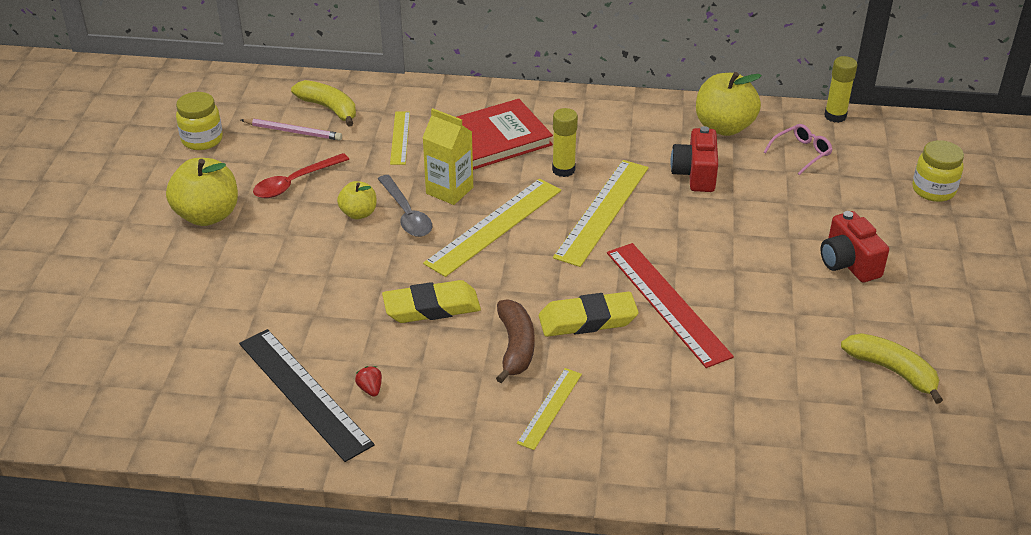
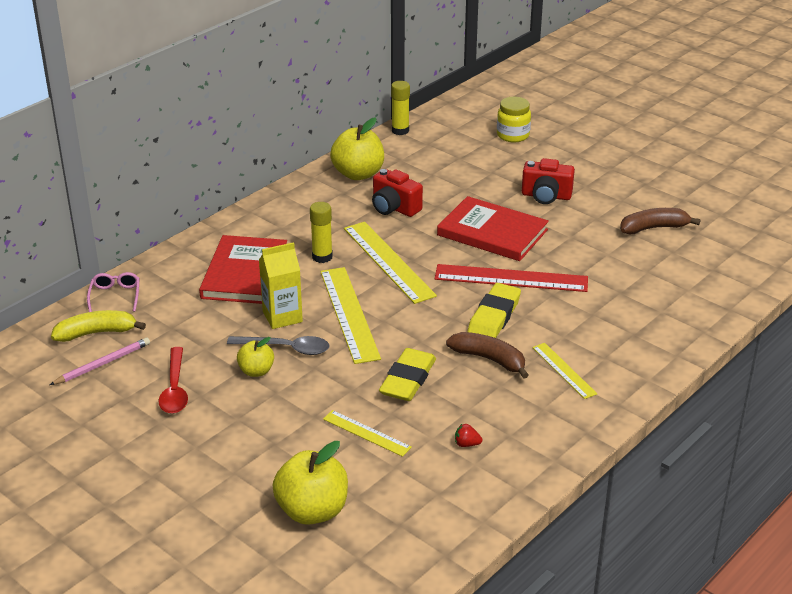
camera: 55 degrees left, 5 degrees down
yellow apple [166,158,238,226] -> yellow apple moved to [272,441,348,525]
yellow jar [176,92,223,150] -> none
black ruler [239,329,375,462] -> none
yellow ruler [390,111,410,165] -> yellow ruler moved to [323,410,412,457]
pink glasses [764,124,833,175] -> pink glasses moved to [87,272,140,312]
yellow banana [841,333,943,404] -> brown banana [620,208,701,234]
none -> red book [437,196,549,261]

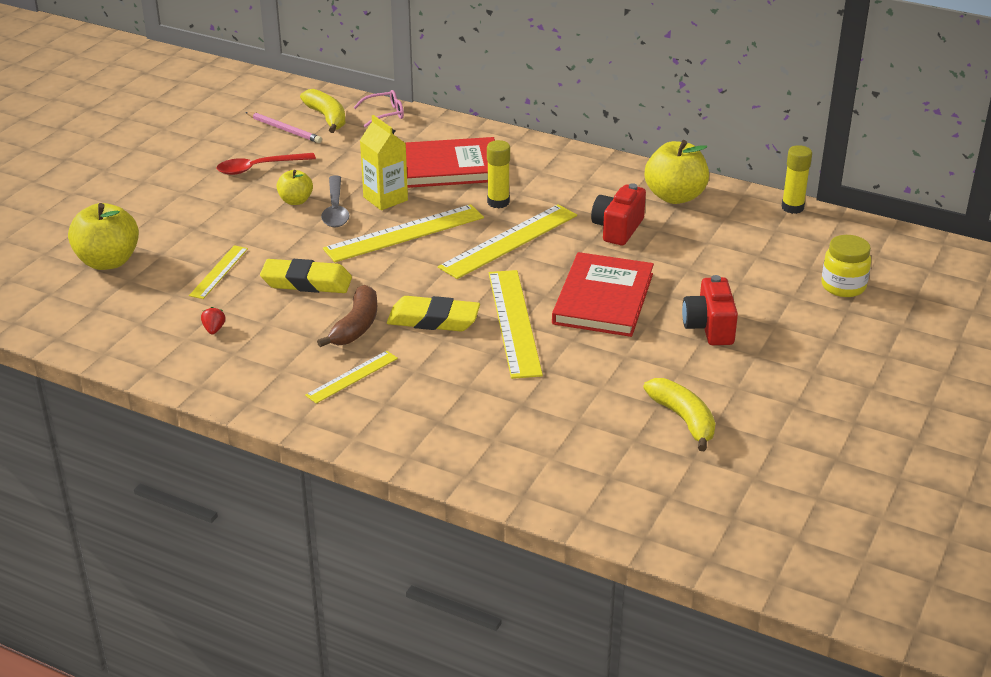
camera: 75 degrees right, 0 degrees up
red ruler [435,264,588,292] -> yellow ruler [489,270,543,379]
brown banana [620,208,701,234] -> yellow banana [643,378,716,451]

